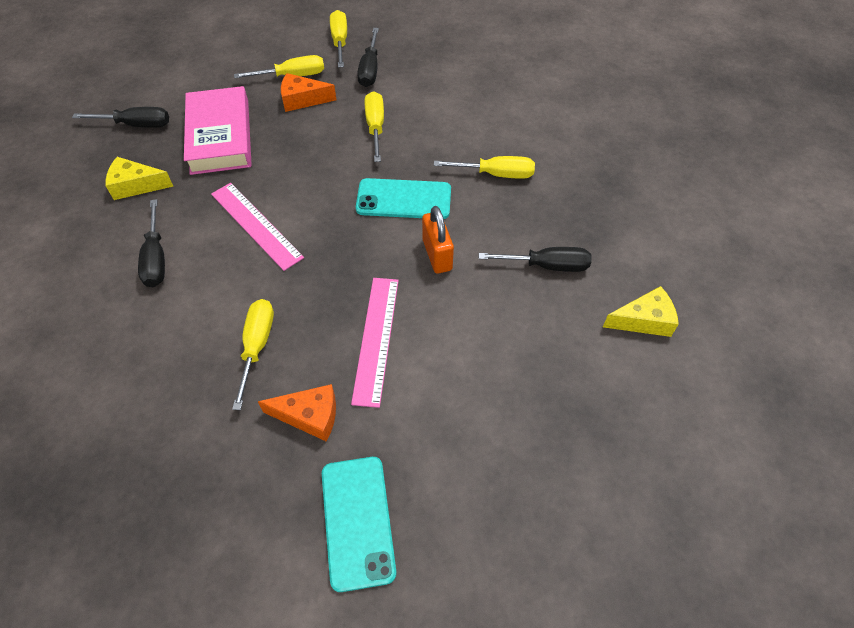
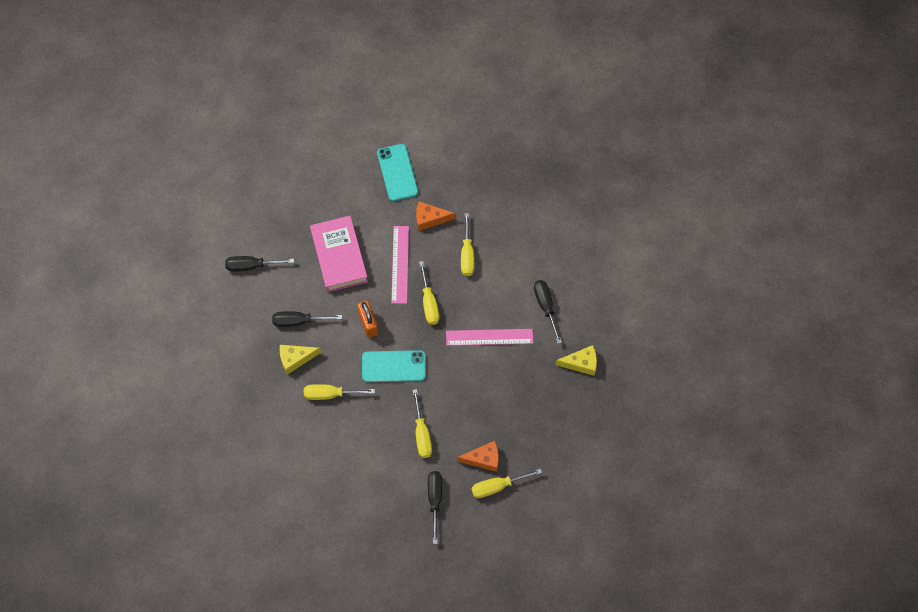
camera: 175 degrees right, 10 degrees up
black screwdriver [72,107,169,128] -> black screwdriver moved to [225,256,294,272]
pink book [184,86,252,175] -> pink book moved to [310,216,368,292]
pink ruler [211,183,304,271] -> pink ruler turned 45 degrees counterclockwise [446,329,534,346]
yellow screwdriver [330,10,347,68] -> yellow screwdriver moved to [419,261,439,325]
yellow cheese [603,286,679,337] -> yellow cheese moved to [280,345,321,375]

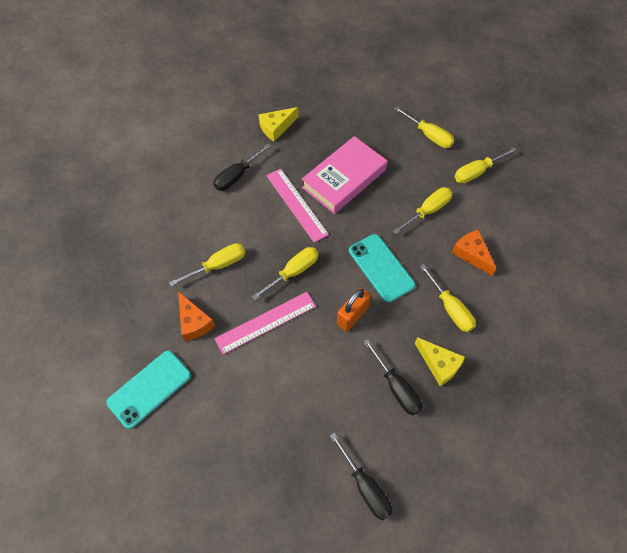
camera: 120 degrees left, 5 degrees down
pink book [310,216,368,292] -> pink book moved to [302,136,387,214]
black screwdriver [428,471,442,544] -> yellow screwdriver [455,147,517,183]
orange cheese [457,441,499,472] -> orange cheese moved to [452,230,496,276]
yellow cheese [555,345,597,376] -> yellow cheese turned 90 degrees counterclockwise [259,107,299,142]

